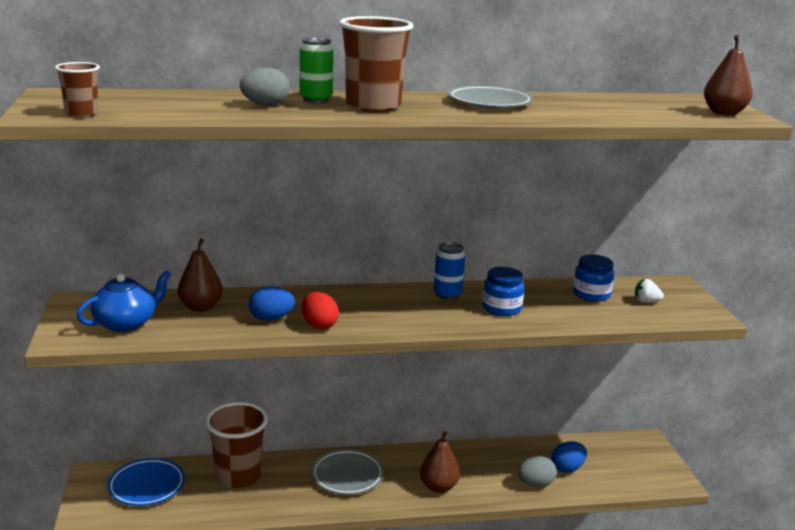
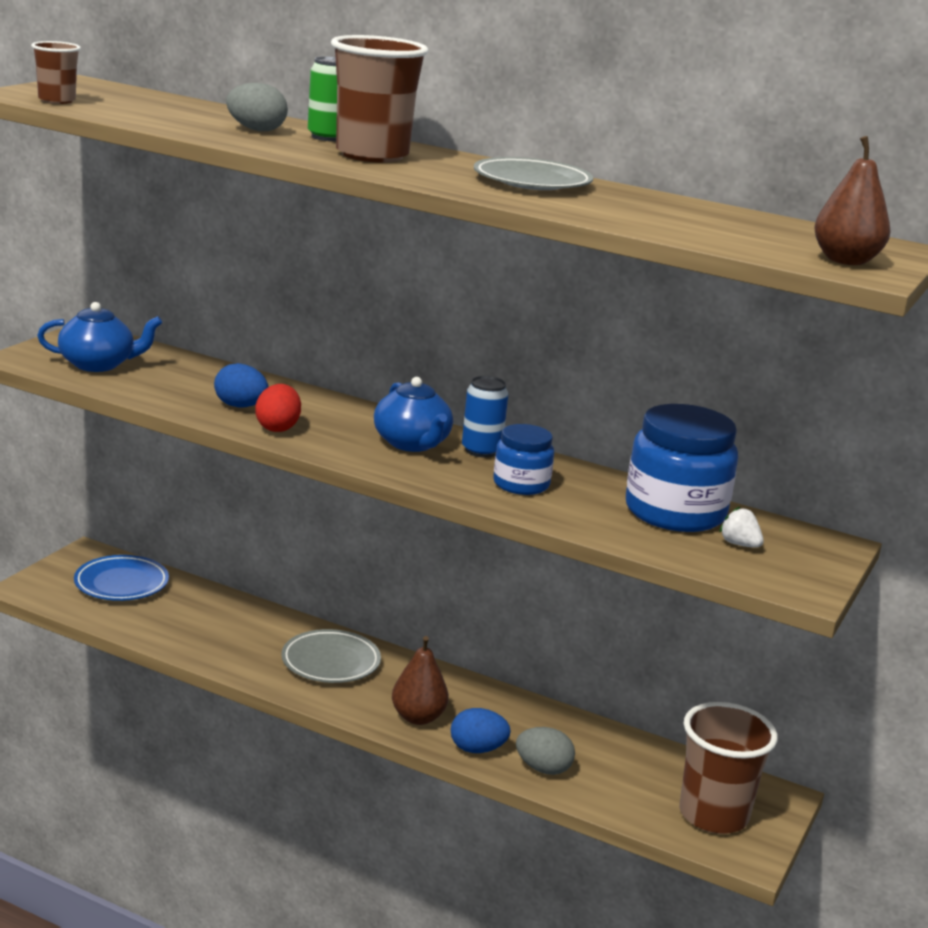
camera: 35 degrees right, 0 degrees up
brown pear [178,238,223,312] -> none
brown cup [205,402,268,489] -> brown cup moved to [679,702,778,834]
blue egg [551,441,587,473] -> blue egg moved to [451,708,511,753]
blue jar [573,255,614,302] -> blue jar [626,404,738,532], size x1.76
none -> blue teapot [374,377,453,452]

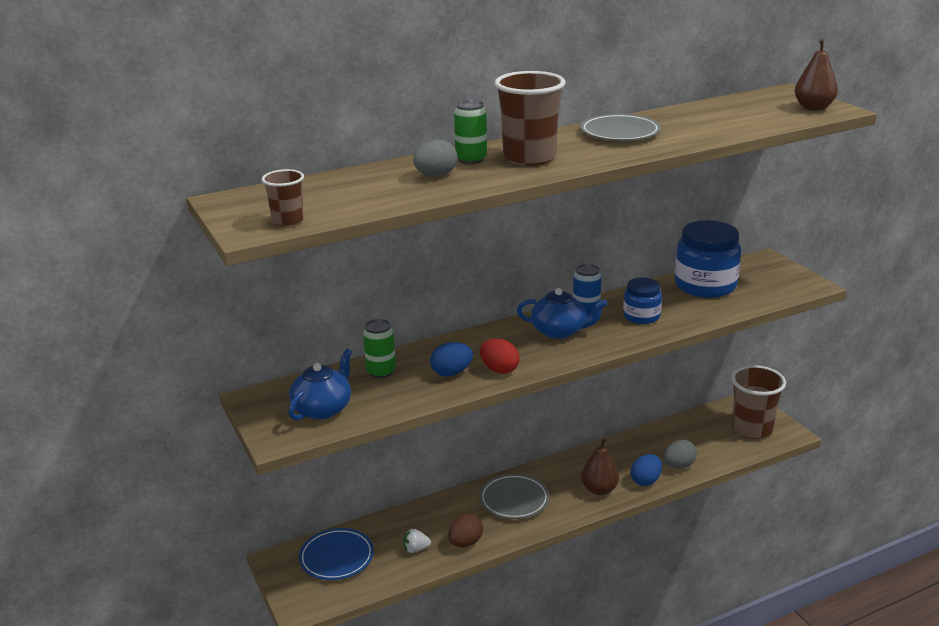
camera: 50 degrees left, 5 degrees up
white strawberry [719,507,764,548] -> white strawberry moved to [403,529,431,553]
none -> green can [363,319,396,378]
none -> brown egg [448,514,483,547]

